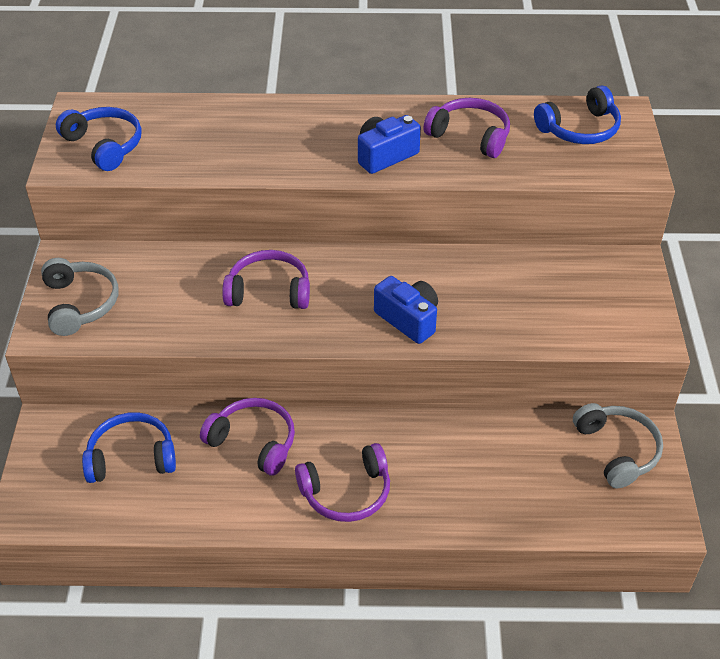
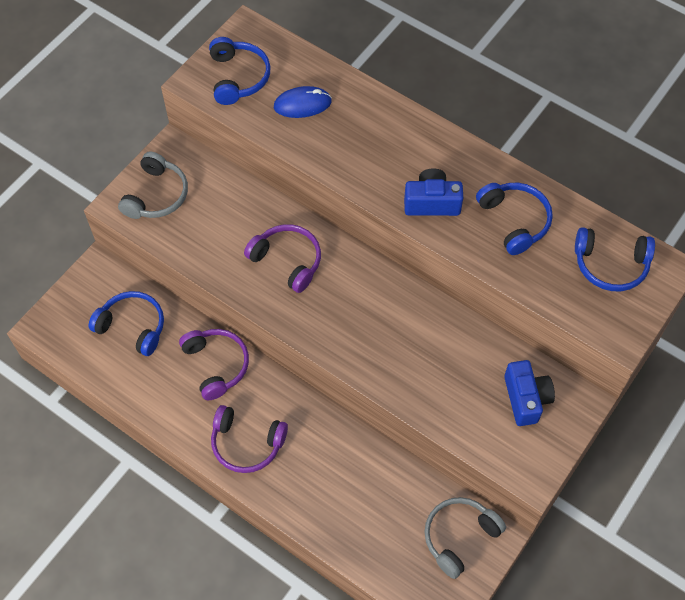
camera: 35 degrees right, 15 degrees up
blue camera [374,276,438,344] -> blue camera moved to [504,360,555,426]
purple headphones [423,98,510,158] -> blue headphones [476,183,553,255]
grey headphones [573,403,663,488] -> grey headphones turned 150 degrees counterclockwise [424,497,506,579]
none -> blue mouse [274,86,332,118]

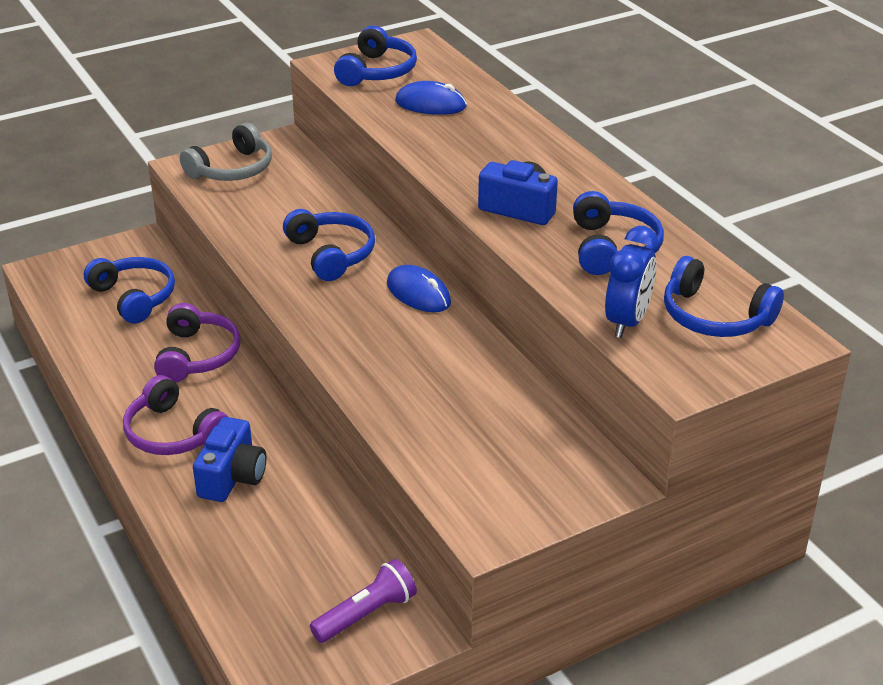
camera: 25 degrees right, 25 degrees down
purple headphones [244,224,321,293] -> blue headphones [283,209,375,281]
grey headphones [424,497,506,579] -> purple flashlight [310,559,417,643]
blue camera [504,360,555,426] -> blue camera moved to [193,417,266,502]
none -> blue mouse [387,265,451,312]
none -> blue clock [605,226,658,338]

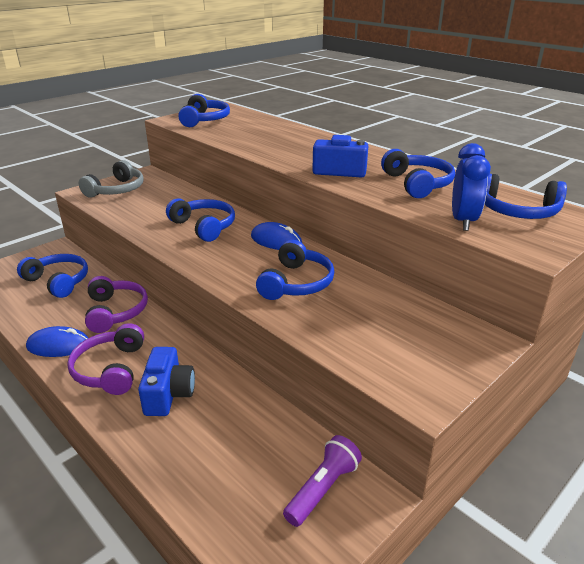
camera: 15 degrees left, 5 degrees down
purple headphones [123,375,228,455] -> purple headphones turned 60 degrees clockwise [67,323,144,395]
blue mouse [395,81,467,115] -> blue mouse moved to [26,326,88,357]
none -> blue headphones [256,240,335,300]

